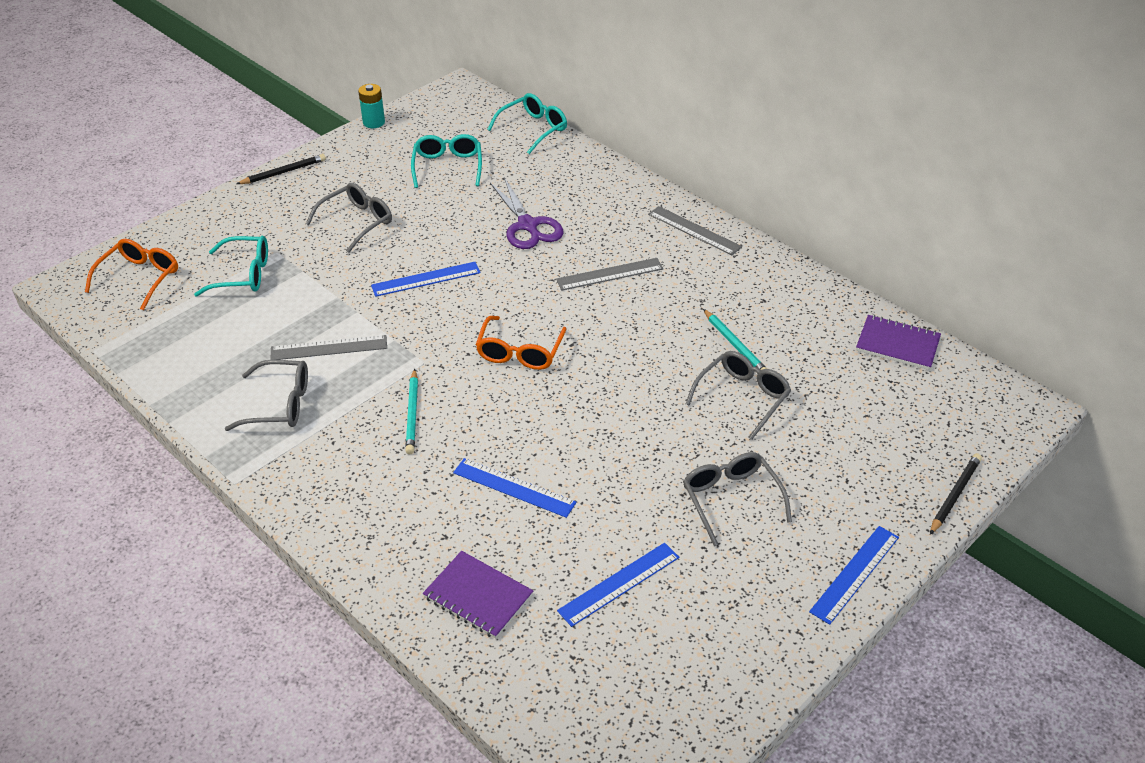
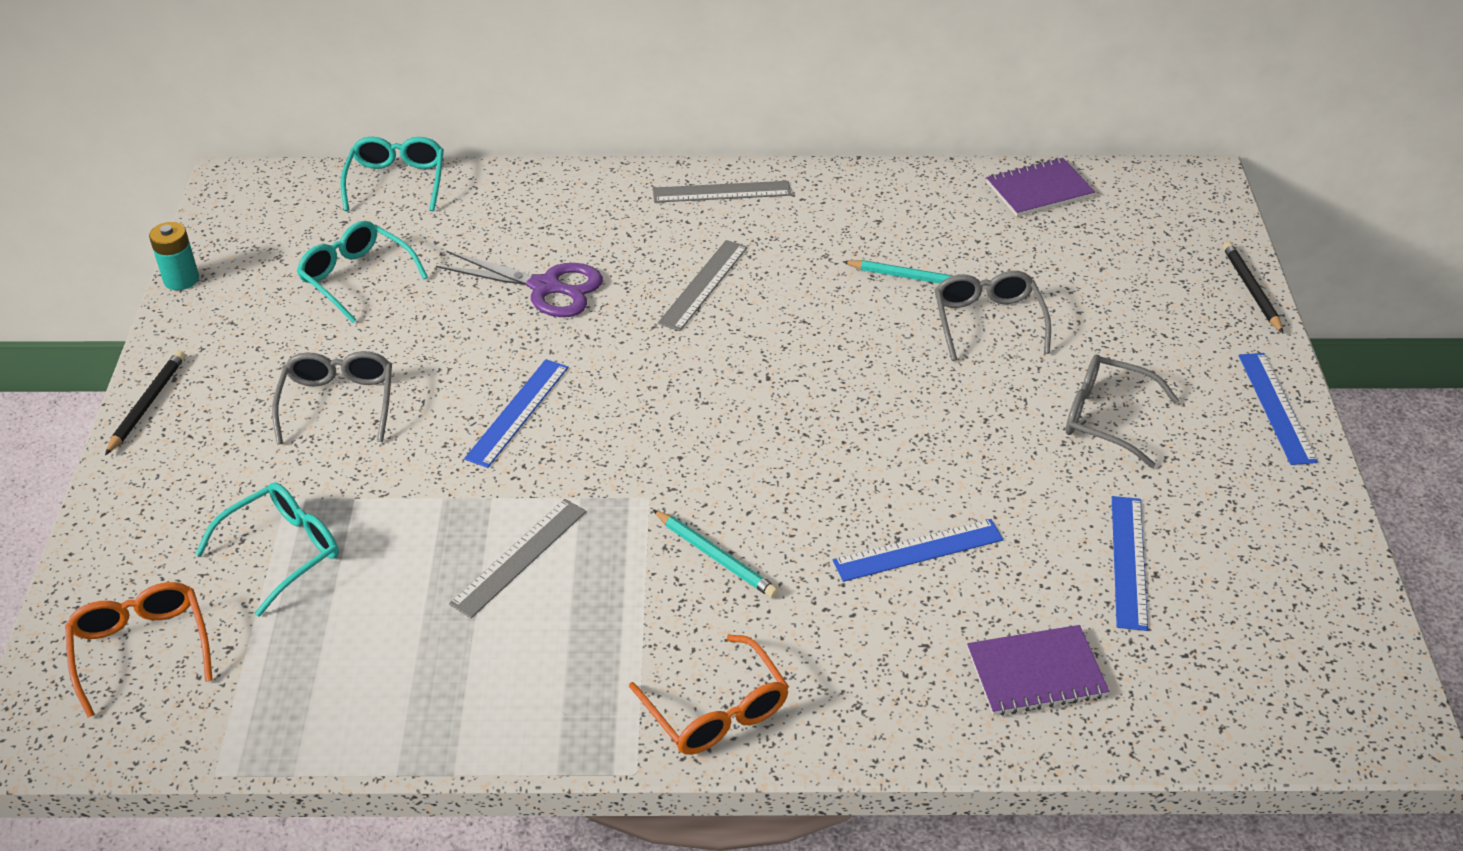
camera: 45 degrees left, 0 degrees up
grey glasses [225,360,308,431] -> none
orange glasses [476,316,567,370] -> orange glasses moved to [629,635,789,755]

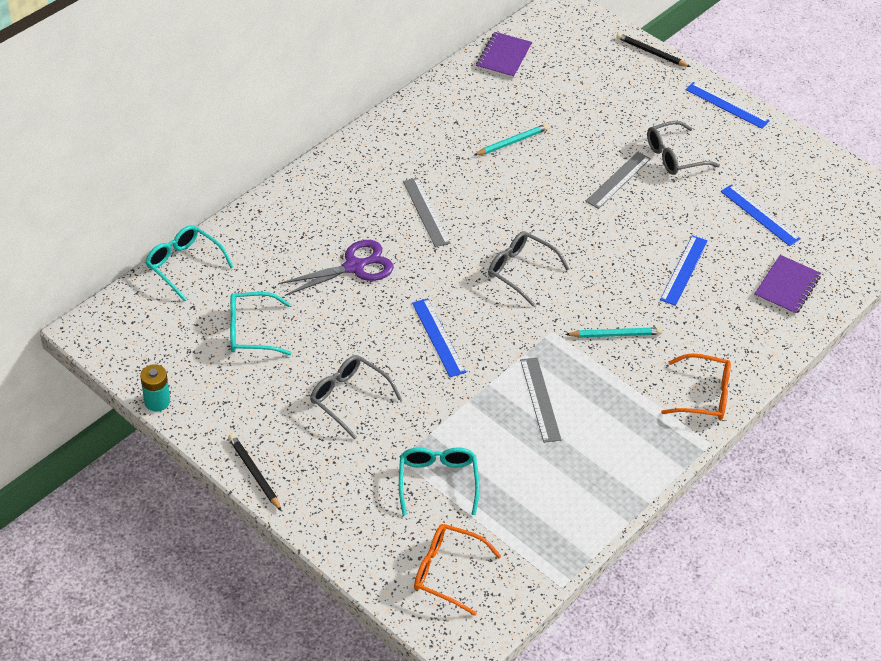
camera: 50 degrees left, 5 degrees up
grey ruler [653,181,791,203] -> grey ruler moved to [585,152,651,209]
grey glasses [935,271,1051,361] -> grey glasses moved to [488,231,569,306]

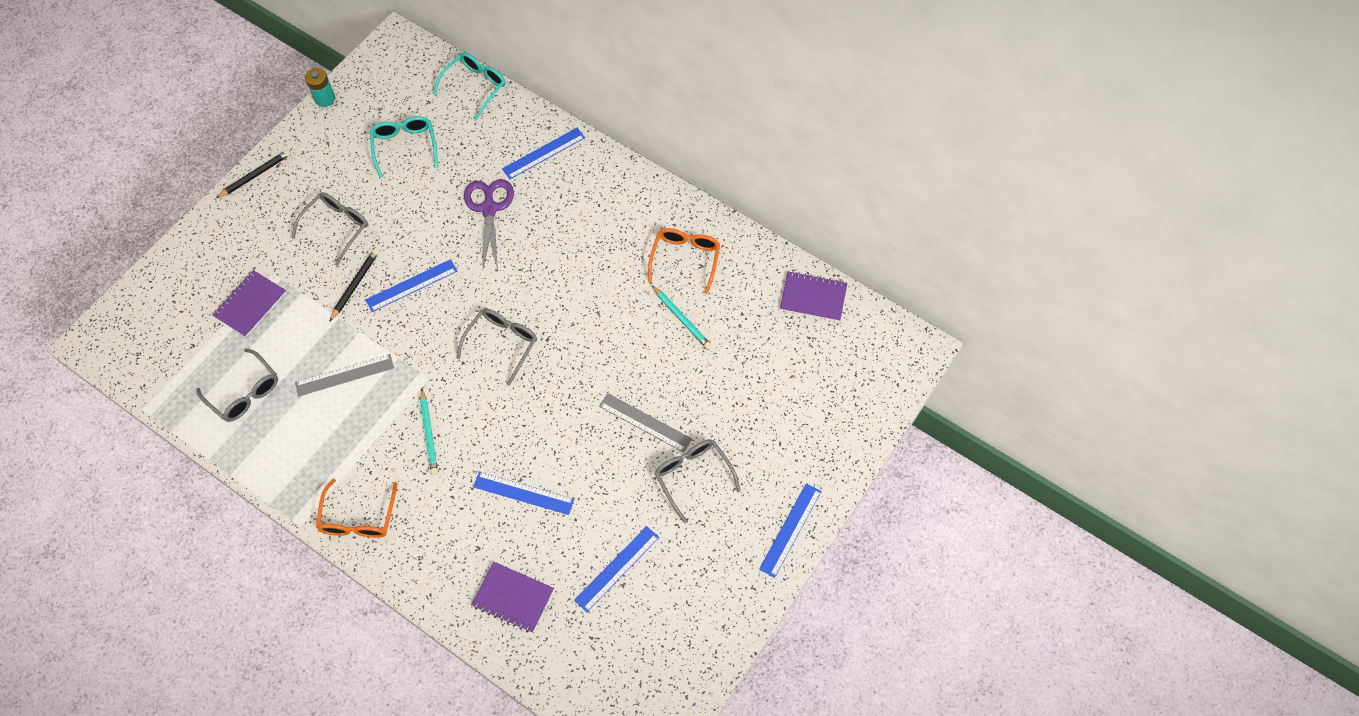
camera: 85 degrees right, 15 degrees up
purple scissors [278,240,394,296] -> purple scissors turned 150 degrees counterclockwise [464,179,514,269]
turquoise glasses [399,447,480,515] -> purple notebook [212,270,287,337]
grey ruler [403,178,450,247] -> none
orange glasses [414,524,501,616] -> orange glasses moved to [648,228,720,294]
black pencil [616,33,690,67] -> black pencil moved to [329,249,379,322]
none -> grey glasses [196,349,278,422]
none -> blue ruler [502,128,585,179]

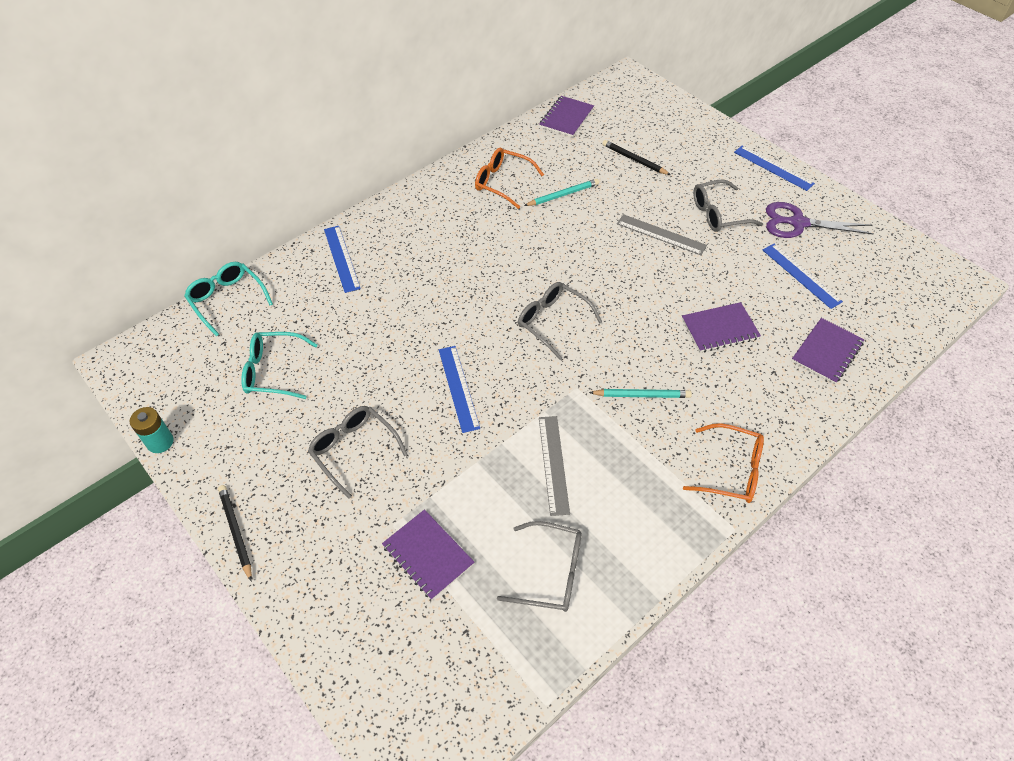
camera: 75 degrees left, 10 degrees down
grey glasses [196,349,278,422] -> grey glasses turned 45 degrees clockwise [497,521,582,612]
black pencil [329,249,379,322] -> black pencil moved to [602,140,671,175]
purple scissors [464,179,514,269] -> purple scissors moved to [766,202,874,238]
blue ruler [473,472,574,515] -> purple notebook [682,302,761,352]
grey ruler [599,393,692,452] -> grey ruler turned 75 degrees clockwise [617,214,707,255]

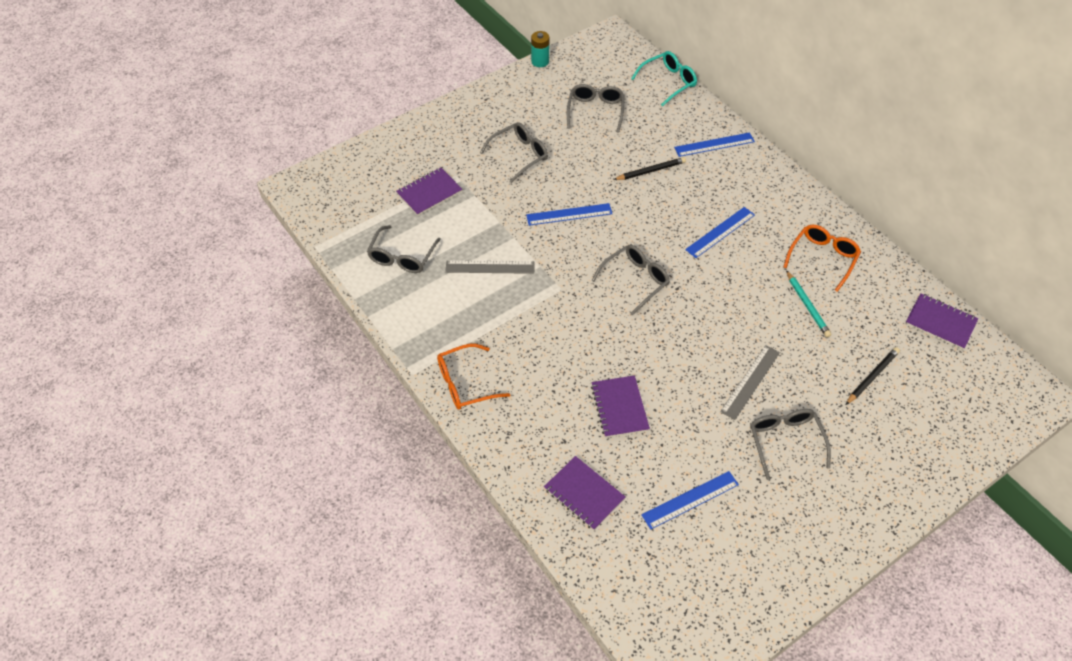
camera: 95 degrees right, 0 degrees up
black pencil [218,485,252,581] -> black pencil moved to [613,157,686,180]
turquoise glasses [241,332,317,399] -> grey glasses [567,84,624,133]
turquoise pencil [589,389,692,398] -> none
orange glasses [683,423,764,503] -> orange glasses turned 45 degrees clockwise [437,344,510,410]
blue ruler [734,145,815,191] -> blue ruler moved to [685,207,755,258]
purple scissors [766,202,874,238] -> none

